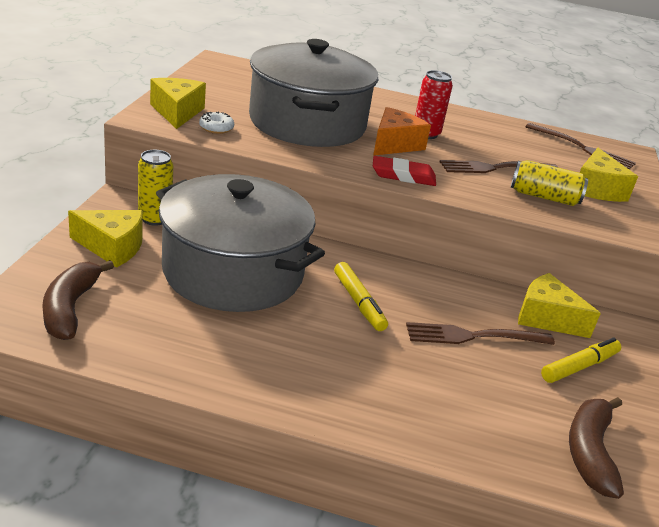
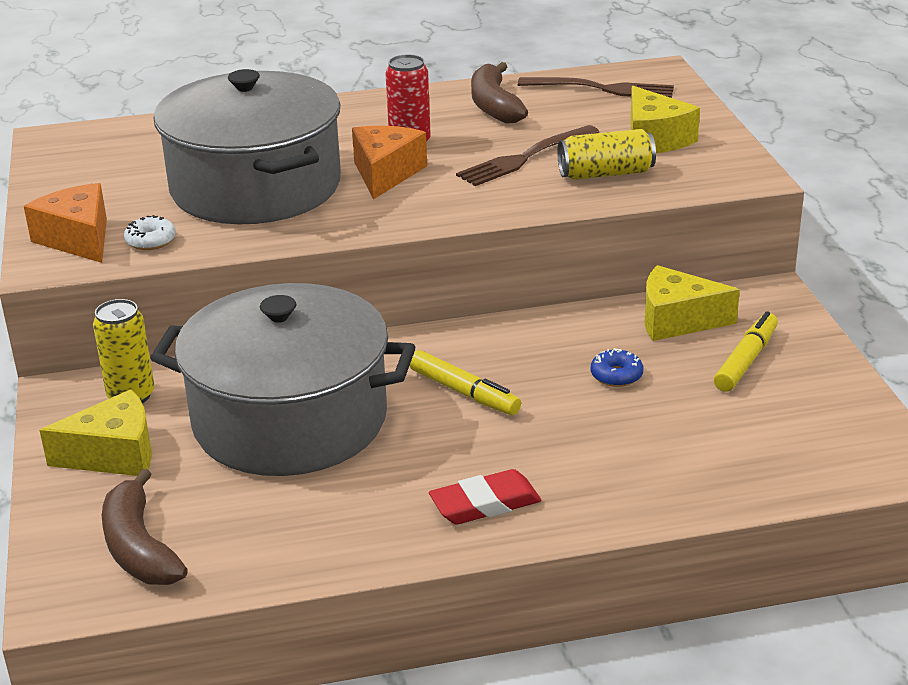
camera: 20 degrees left, 0 degrees up
yellow cheese [150,78,206,129] -> orange cheese [24,183,107,263]
red eraser [373,156,436,186] -> red eraser moved to [429,469,542,524]
brown fork [406,322,555,345] -> blue donut [591,348,643,387]
brown banana [569,397,624,499] -> brown banana moved to [471,62,528,124]

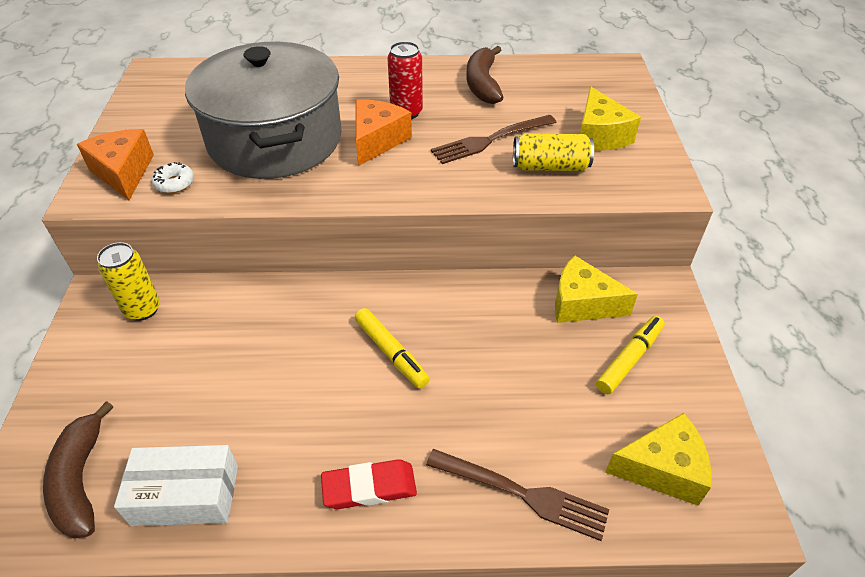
camera: 10 degrees right, 15 degrees up
yellow cheese [40,389,152,476] -> yellow cheese moved to [605,413,712,506]
grey pot [150,283,415,476] -> none
brown fork [518,77,674,98] -> brown fork moved to [426,449,609,541]
blue donut [591,348,643,387] -> none
none -> white box [114,445,238,526]

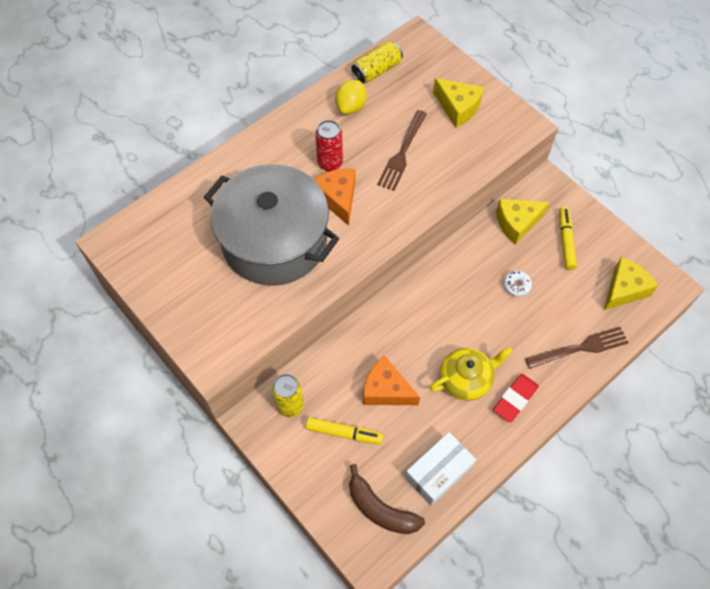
camera: 40 degrees left, 15 degrees up
orange cheese [77,129,154,200] -> orange cheese moved to [363,356,420,405]
white donut [152,162,194,193] -> white donut moved to [503,271,532,297]
yellow marker [355,308,430,388] -> yellow marker moved to [306,417,383,444]
brown banana [466,46,504,104] -> yellow lemon [335,80,367,114]
yellow can [513,133,594,171] -> yellow can moved to [351,41,403,84]
none -> yellow teapot [429,347,513,401]

